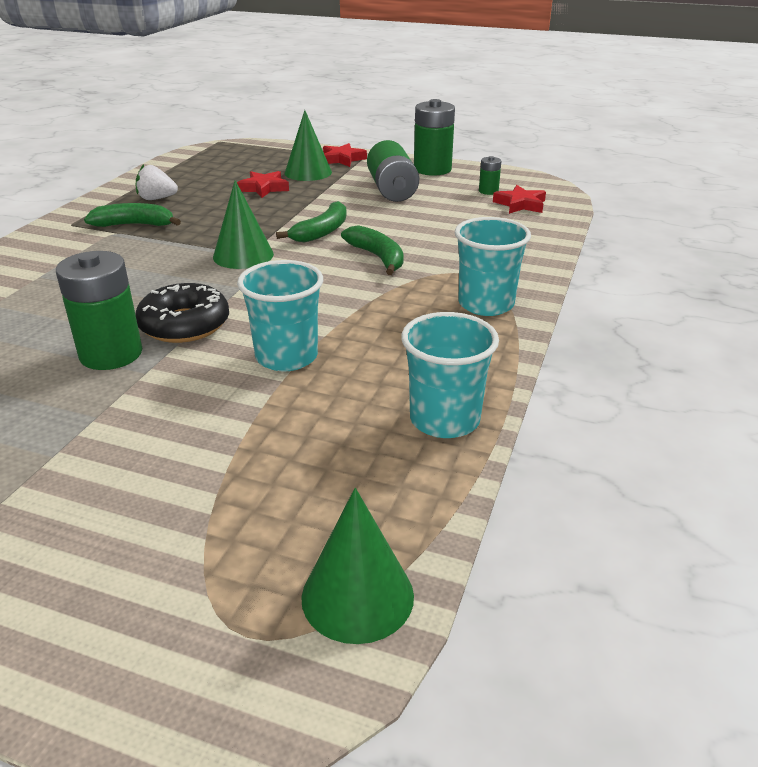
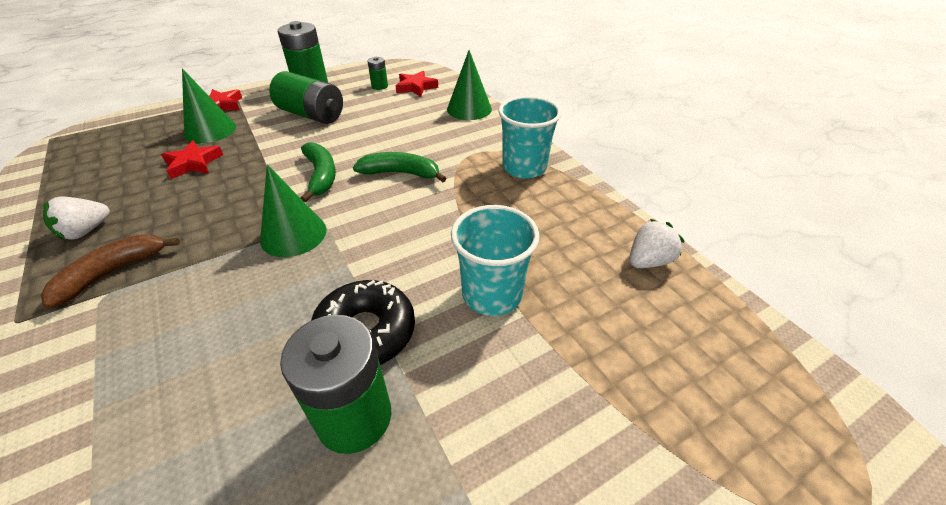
camera: 50 degrees left, 10 degrees up
green banana [84,203,181,227] -> brown banana [41,235,180,309]
green cone [301,488,414,644] -> green cone moved to [447,50,492,120]
turquoise cup [401,312,499,438] -> white strawberry [629,219,685,268]

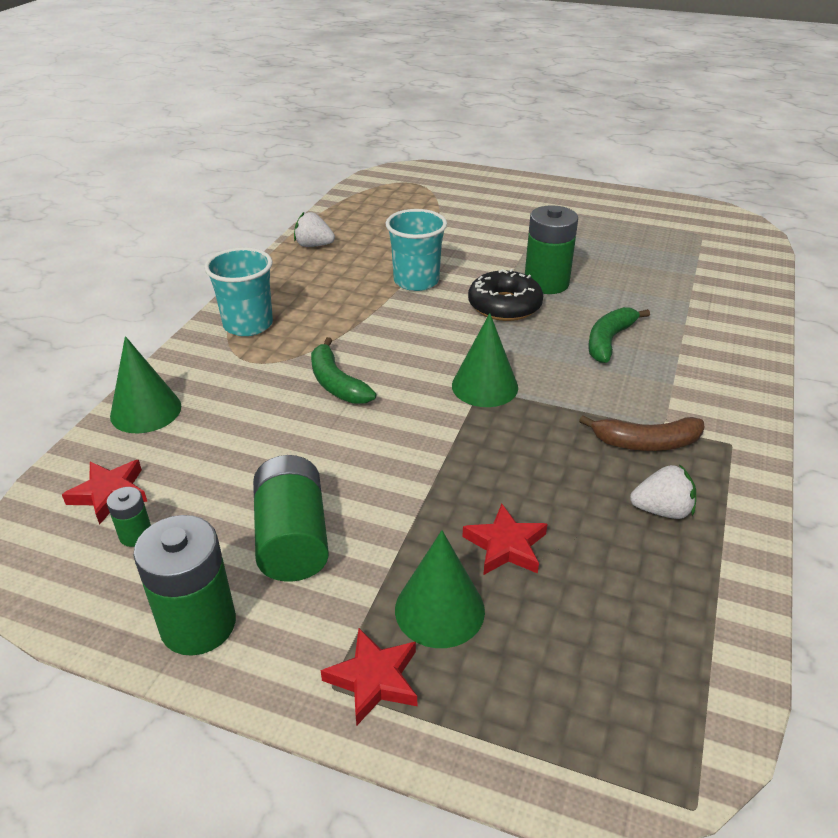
camera: 130 degrees left, 5 degrees down
green banana [301,142,336,202] -> green banana moved to [588,307,650,363]

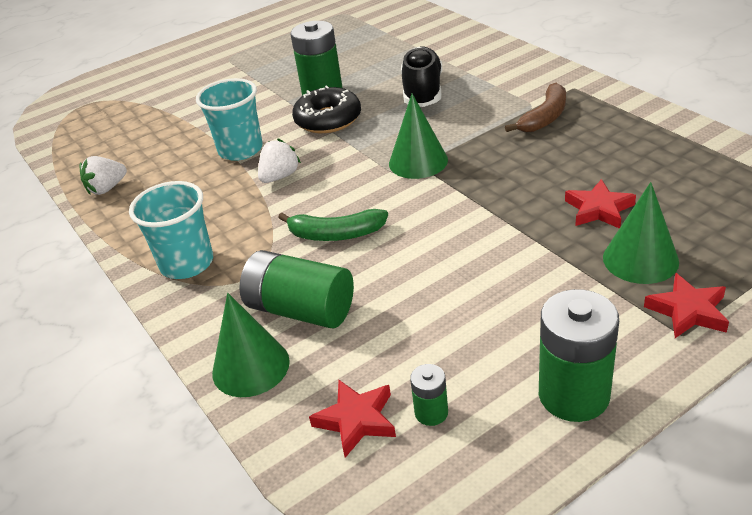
camera: 50 degrees left, 0 degrees up
green battery [253,455,329,582] -> green battery moved to [239,250,354,328]
green banana [588,307,650,363] -> black shoe [401,47,443,107]
white strawberry [630,464,696,519] -> white strawberry moved to [258,138,301,183]

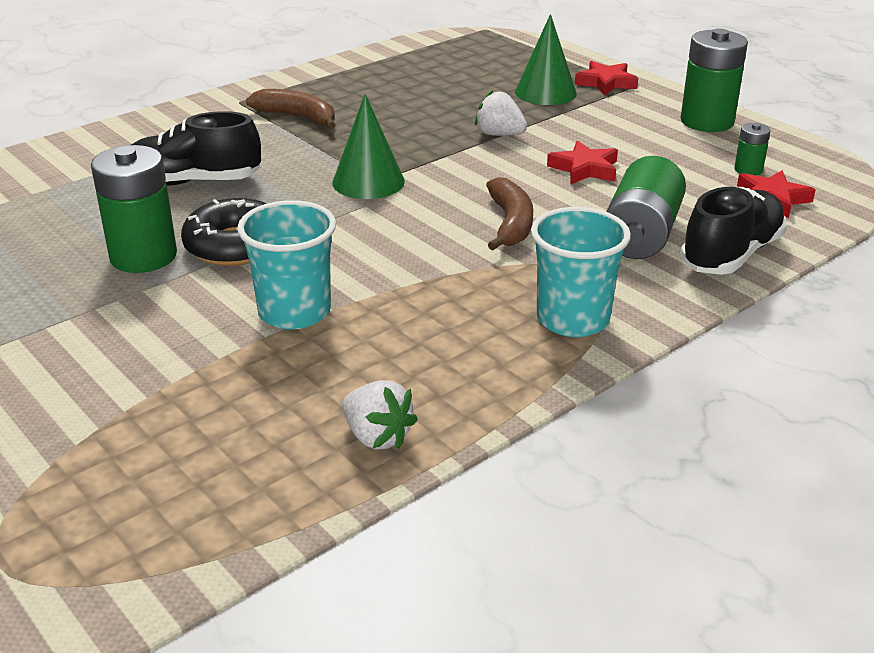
camera: 100 degrees left, 5 degrees down
green cone [212,293,290,397] -> black shoe [680,187,787,275]
white strawberry [258,138,301,183] -> white strawberry moved to [475,90,527,136]
green banana [278,209,388,241] -> brown banana [486,177,533,250]
red star [565,179,636,229] -> red star moved to [547,140,618,184]

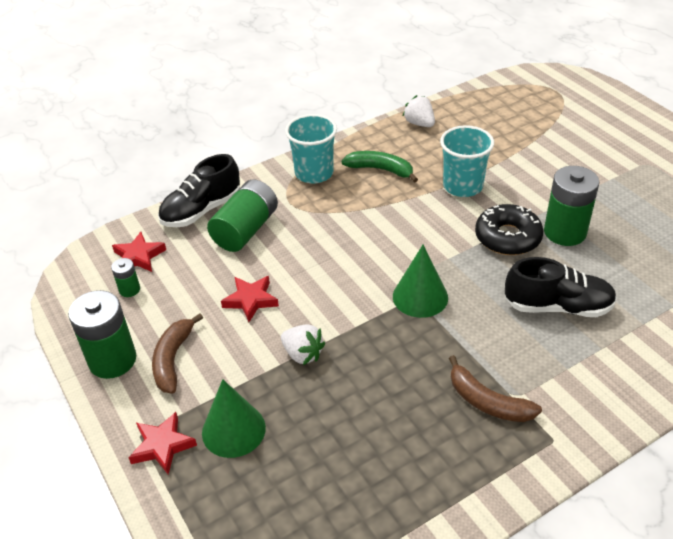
camera: 170 degrees left, 10 degrees up
brown banana [486,177,533,250] -> brown banana moved to [152,313,203,393]
none -> green banana [342,151,418,183]

